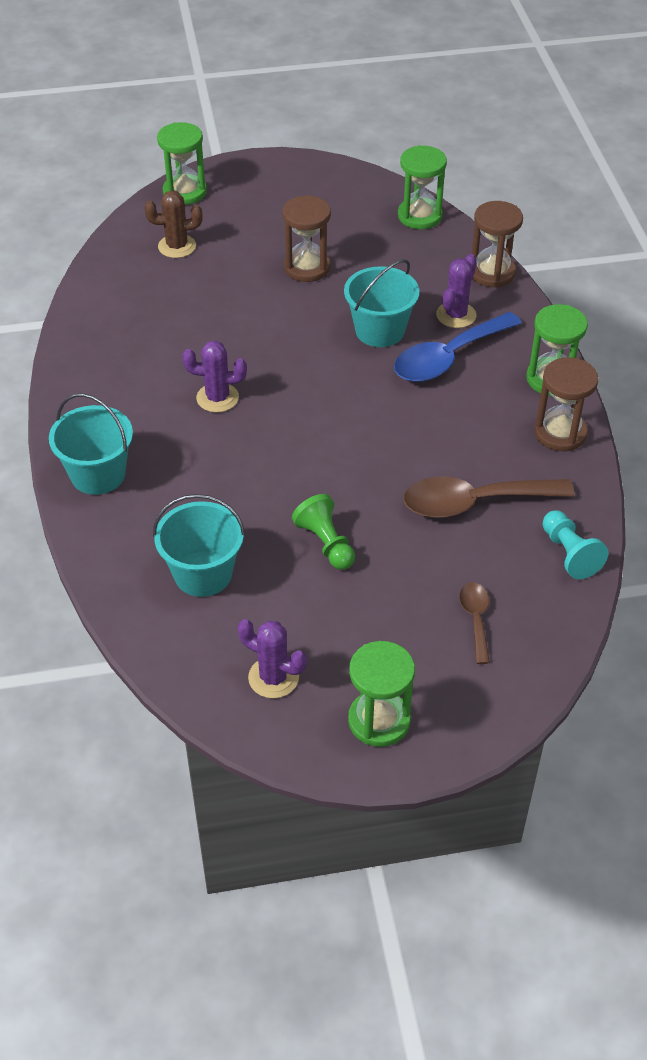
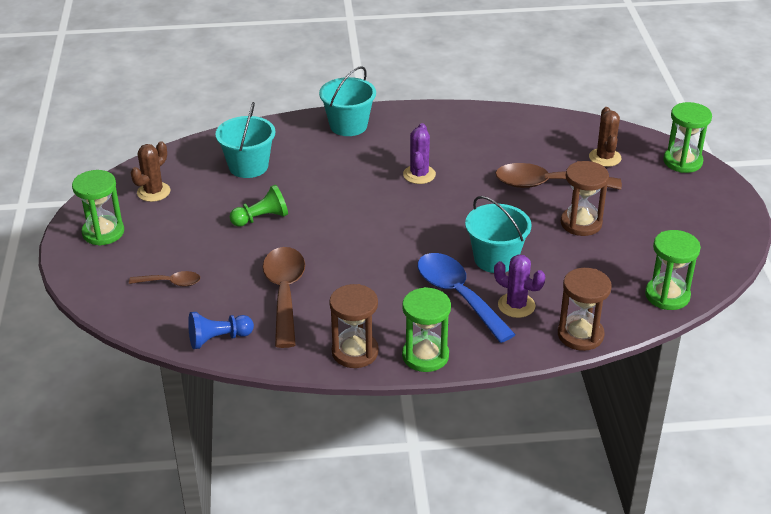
camera: 95 degrees right, 10 degrees down
purple cactus [238,619,307,698] -> brown cactus [131,141,170,202]
turquoise pawn [543,510,608,579] -> blue pawn [188,312,254,349]
none -> brown spoon [495,163,622,190]

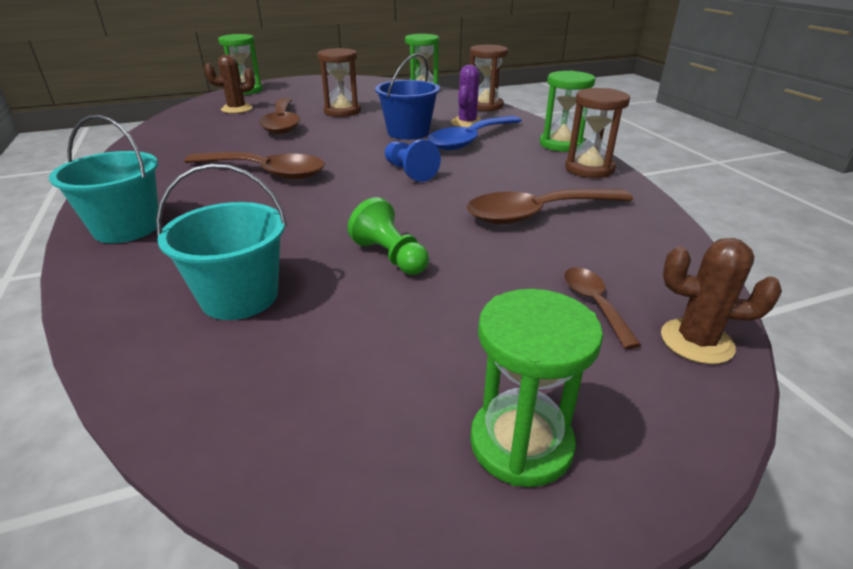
camera: 105 degrees left, 5 degrees down
brown cactus [131,141,170,202] -> brown cactus moved to [661,238,782,364]
blue pawn [188,312,254,349] -> blue pawn moved to [385,139,441,182]
purple cactus [403,123,436,184] -> brown spoon [184,152,325,179]
turquoise bucket [465,196,532,273] -> blue bucket [375,53,440,140]

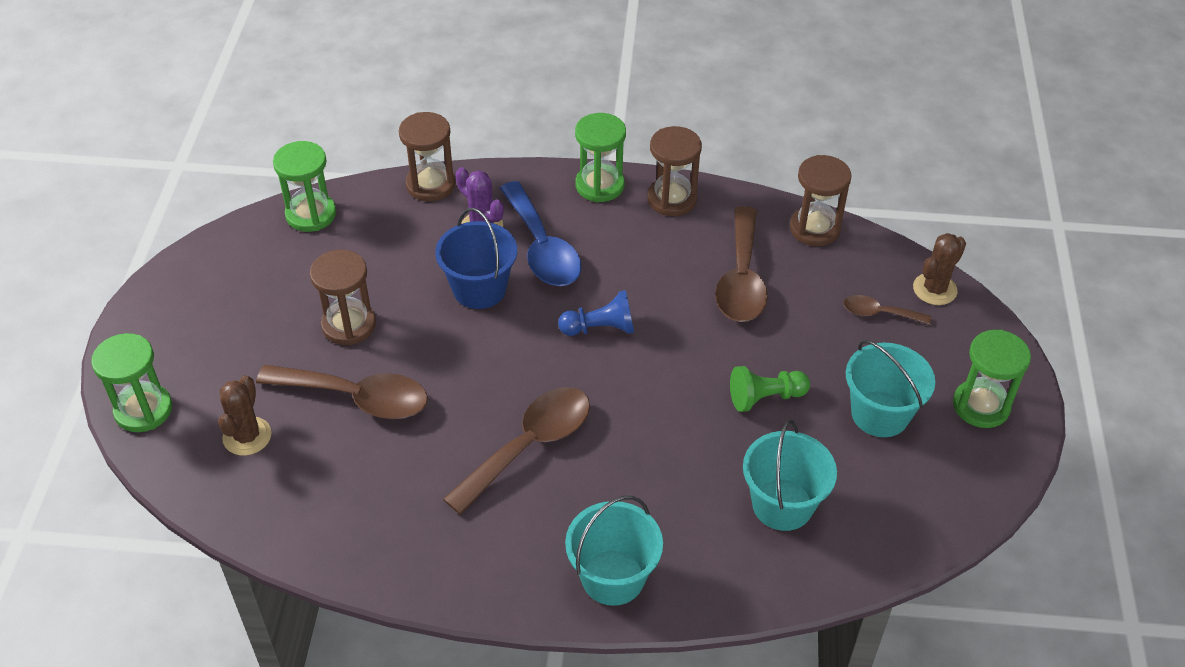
camera: 65 degrees left, 15 degrees up
none -> brown hourglass [790,155,852,246]
none -> turquoise bucket [846,340,935,437]

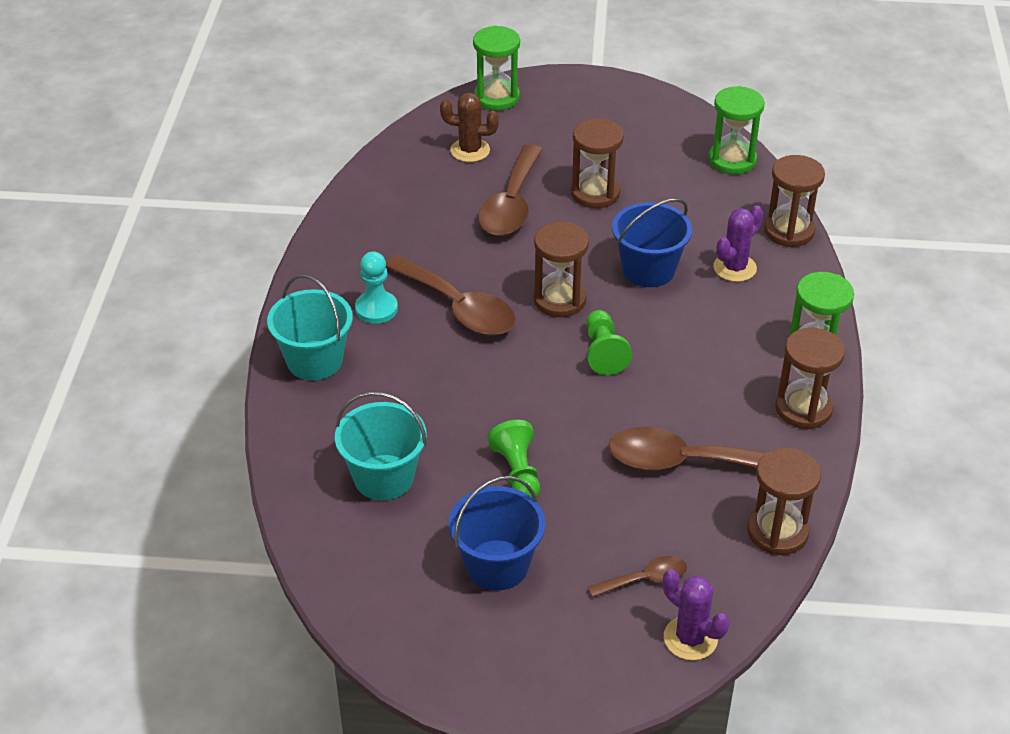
camera: 90 degrees right, 5 degrees down
blue spoon [500,181,581,286] -> none
blue pawn [558,290,634,336] -> green pawn [586,310,632,375]
brown spoon [843,295,931,325] -> brown spoon turned 60 degrees clockwise [588,556,687,598]
turquoise bucket [846,340,935,437] -> blue bucket [449,476,545,590]
brown cactus [913,233,966,305] -> purple cactus [663,569,729,660]
green hourglass [953,330,1031,428] -> none
none -> turquoise pawn [355,251,398,324]
none -> brown hourglass [533,222,589,317]

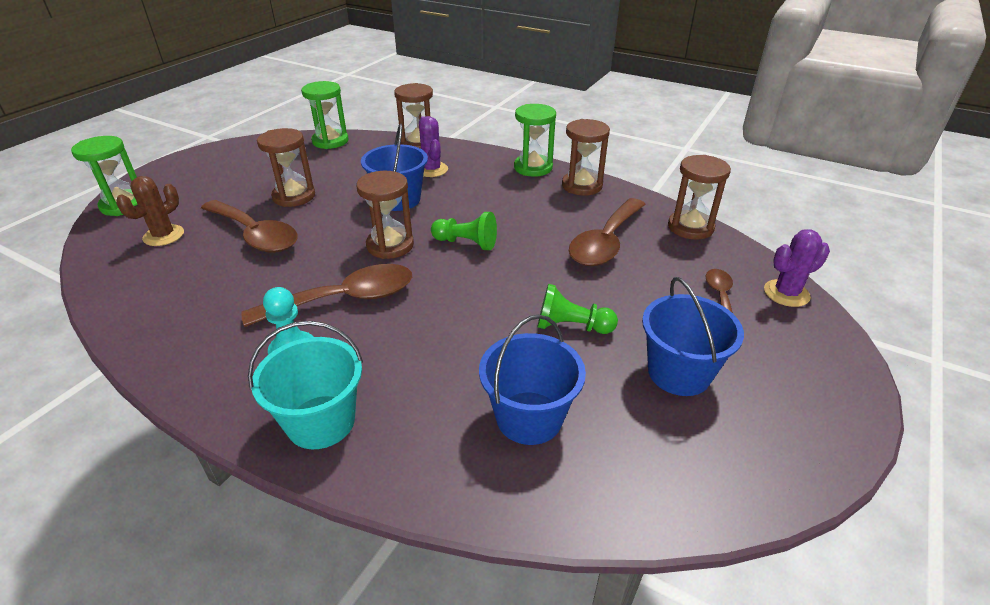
camera: 65 degrees left, 5 degrees down
turquoise bucket [335,391,427,500] -> blue bucket [479,314,586,445]

